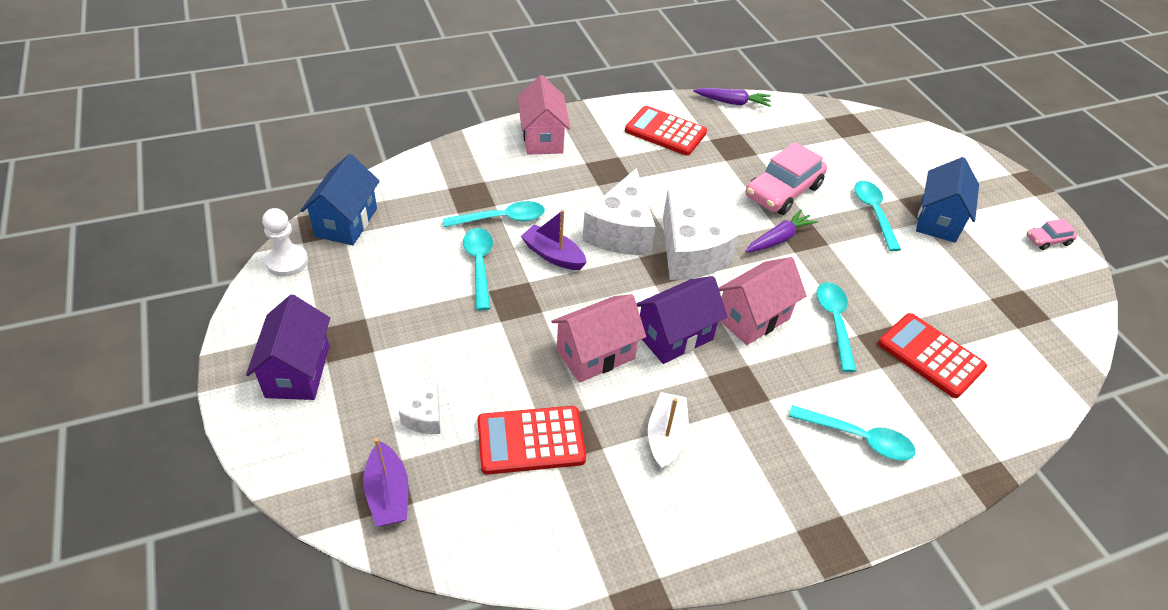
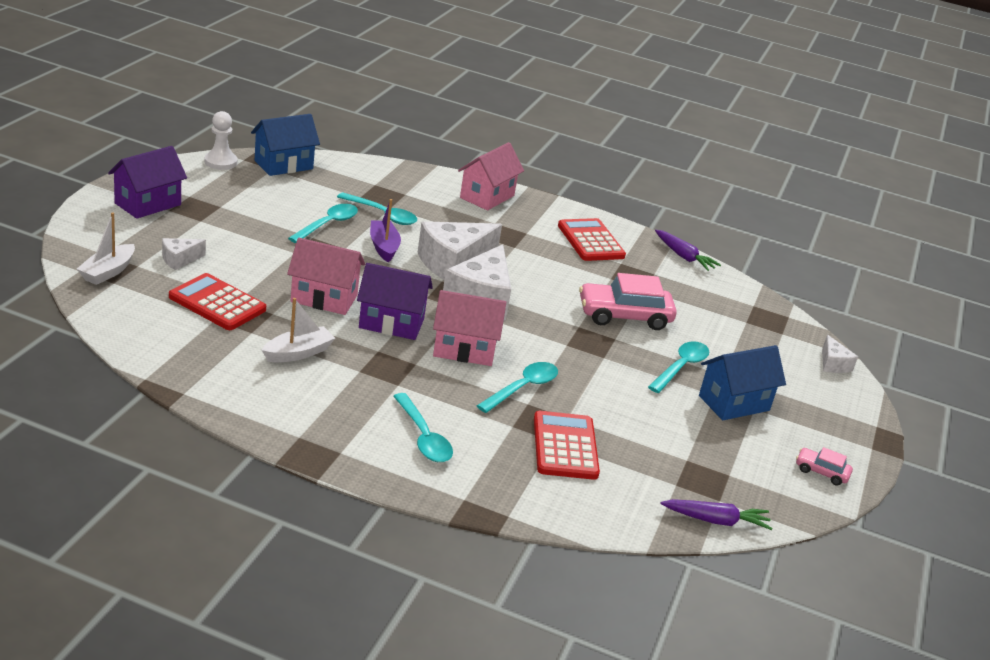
camera: 40 degrees right, 15 degrees down
purple boat [363,438,408,526] -> white boat [77,212,135,285]
purple carrot [745,209,818,252] -> purple carrot moved to [660,499,772,530]
none -> white cheese [822,335,858,373]

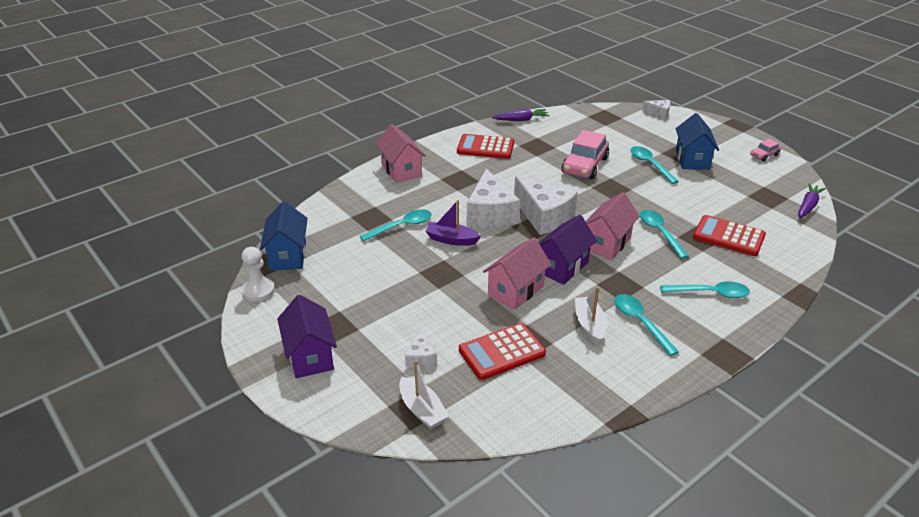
camera: 55 degrees left, 5 degrees up
turquoise spoon [288,204,358,243] -> turquoise spoon moved to [615,294,679,356]

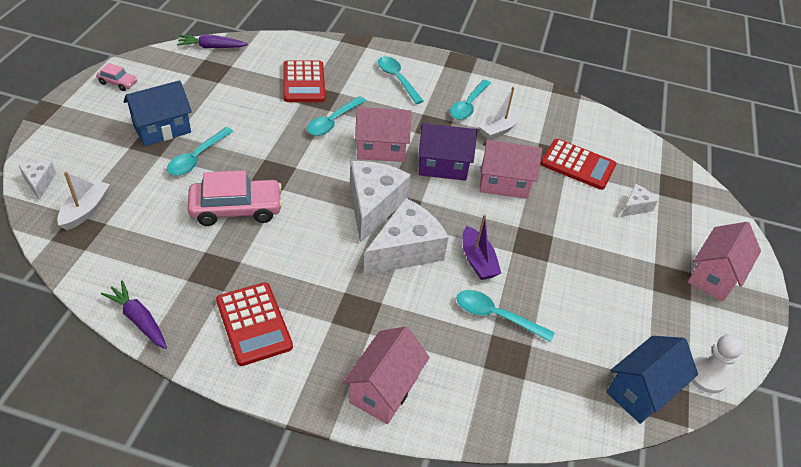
camera: 130 degrees left, 10 degrees up
purple house [277,295,337,378] -> pink house [688,222,761,302]
white boat [399,360,449,429] -> white boat moved to [57,172,110,230]

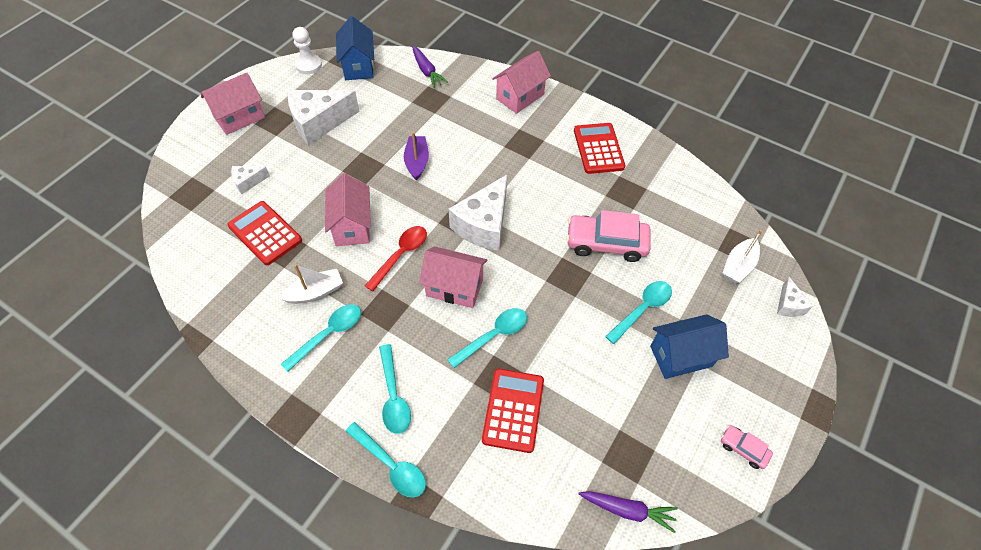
camera: 160 degrees left, 10 degrees up
purple carrot [101,281,167,349] -> purple carrot moved to [412,46,448,88]
white cheese [363,198,449,275] -> white cheese moved to [288,90,359,145]
purple house [418,123,477,181] -> red spoon [365,226,427,291]
turquoise spoon [456,290,554,342] -> turquoise spoon moved to [346,422,426,498]
pink house [480,140,542,199] -> pink house turned 60 degrees clockwise [325,173,371,246]
blue house [606,336,698,424] -> blue house turned 75 degrees counterclockwise [336,16,374,80]

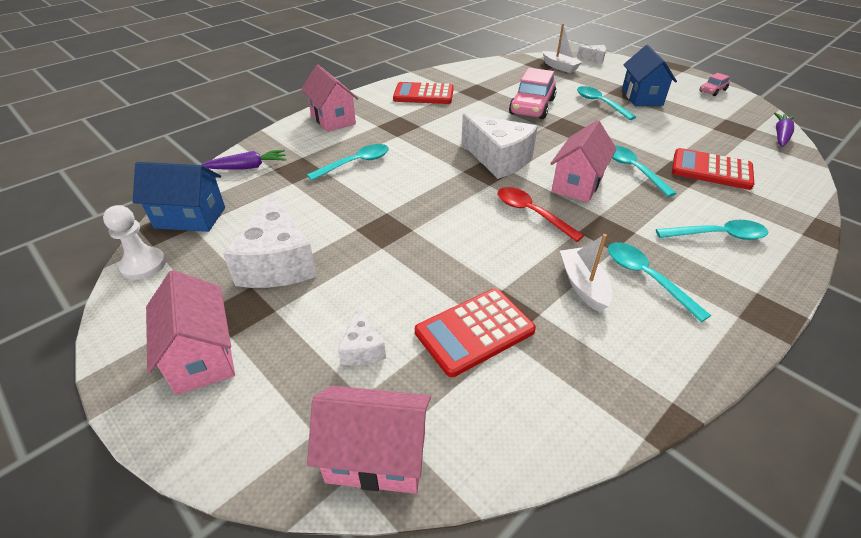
camera: 75 degrees left, 15 degrees down
pink house [325,173,371,246] -> pink house moved to [307,386,431,494]
turquoise spoon [346,422,426,498] -> turquoise spoon moved to [307,144,389,181]
purple boat [404,132,429,181] -> none

